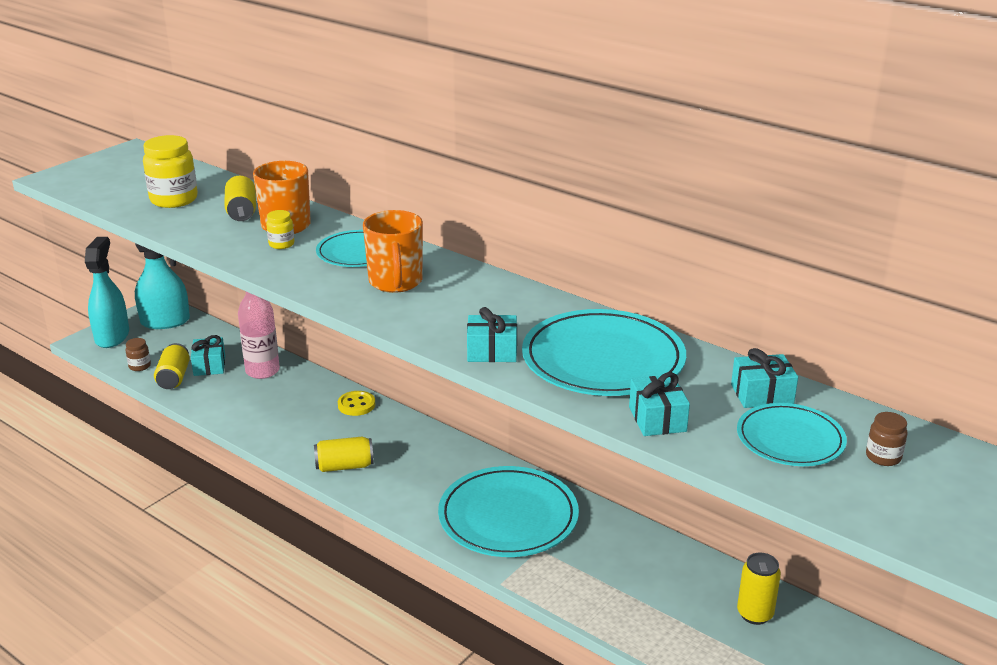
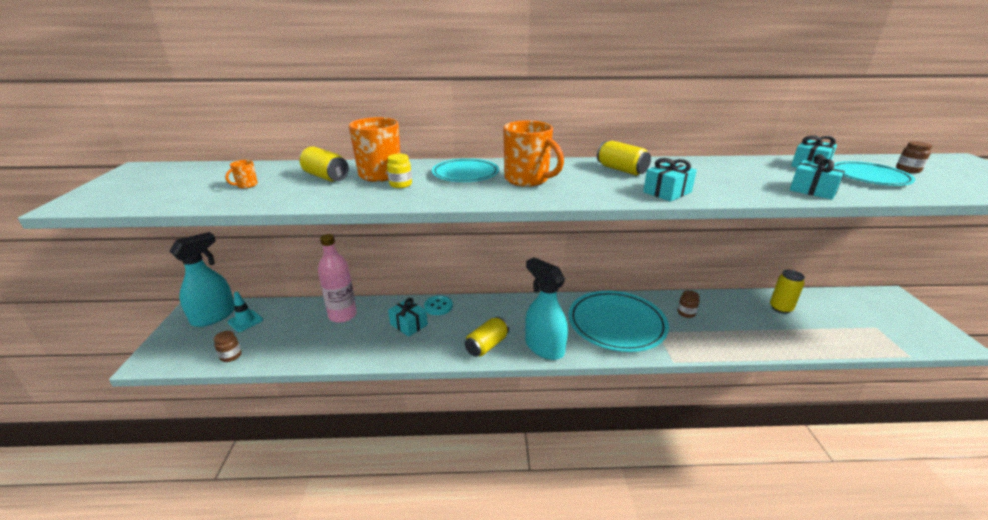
camera: 40 degrees left, 0 degrees up
turquoise spray bottle [85,237,129,348] -> turquoise spray bottle moved to [525,257,568,360]
yellow jar [143,135,198,208] -> orange mug [225,160,258,189]
yellow can [154,343,190,389] -> yellow can moved to [597,141,651,175]
turquoise gift [191,335,225,376] -> turquoise gift moved to [388,298,428,337]
yellow button [338,391,376,416] -> turquoise button [424,296,453,315]
turquoise plate [522,309,686,396] -> none
none -> turquoise traffic cone [227,292,263,332]
none -> brown jar [677,290,700,318]

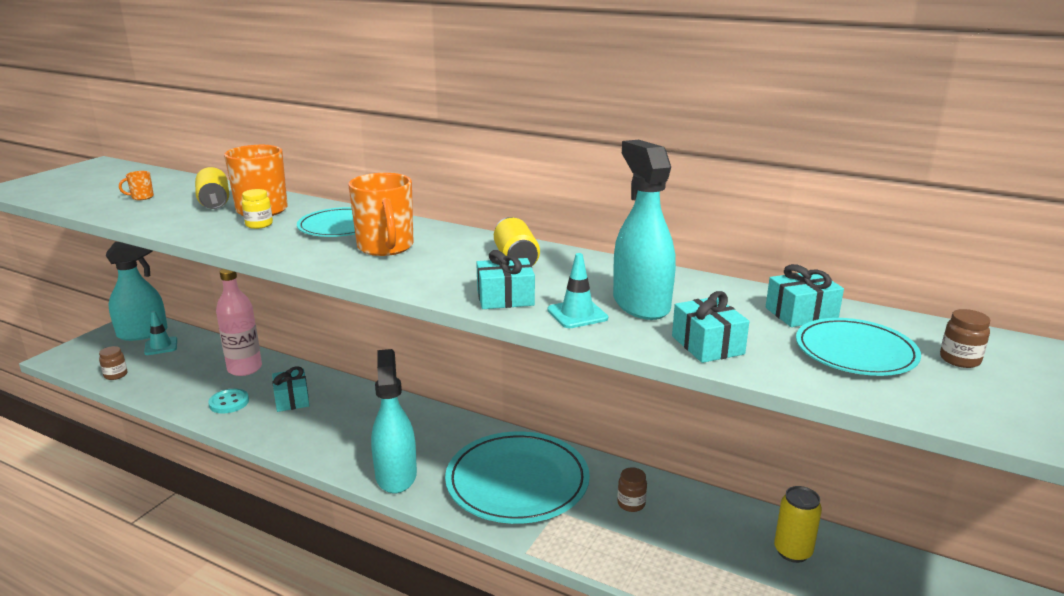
camera: 30 degrees right, 5 degrees down
turquoise button [424,296,453,315] -> turquoise button moved to [208,388,249,414]
yellow can [465,317,509,357] -> none
none -> turquoise traffic cone [547,253,608,328]
none -> turquoise spray bottle [613,140,676,320]

